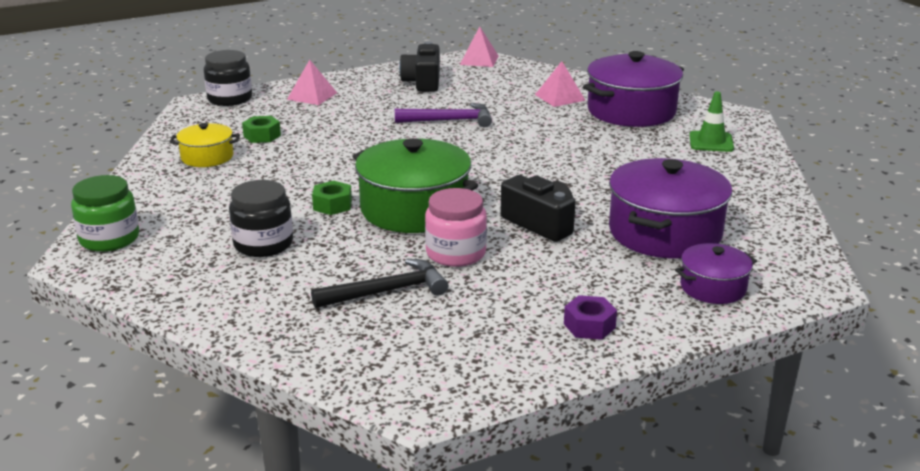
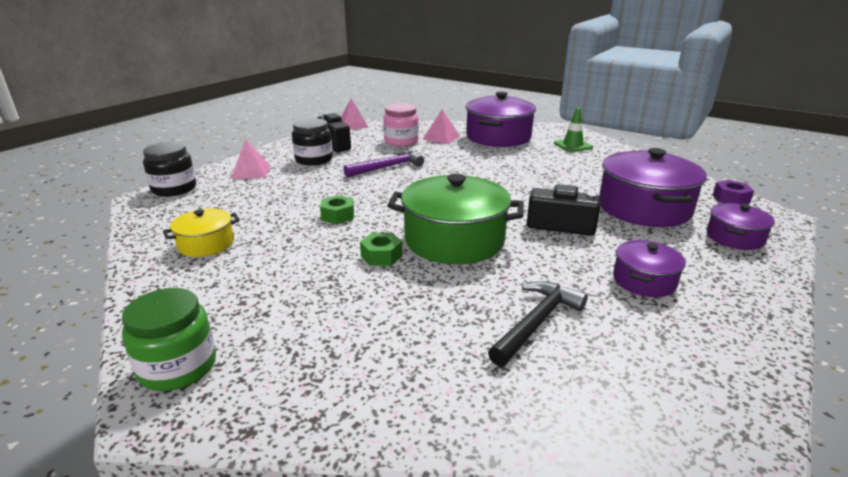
camera: 30 degrees left, 0 degrees up
black jar [229,180,293,257] -> black jar moved to [292,118,333,166]
green nut [242,116,281,143] -> green nut moved to [320,195,354,224]
pink jar [425,188,487,267] -> pink jar moved to [383,104,419,146]
purple nut [564,295,617,340] -> purple nut moved to [713,180,754,204]
none -> purple pot [613,240,686,297]

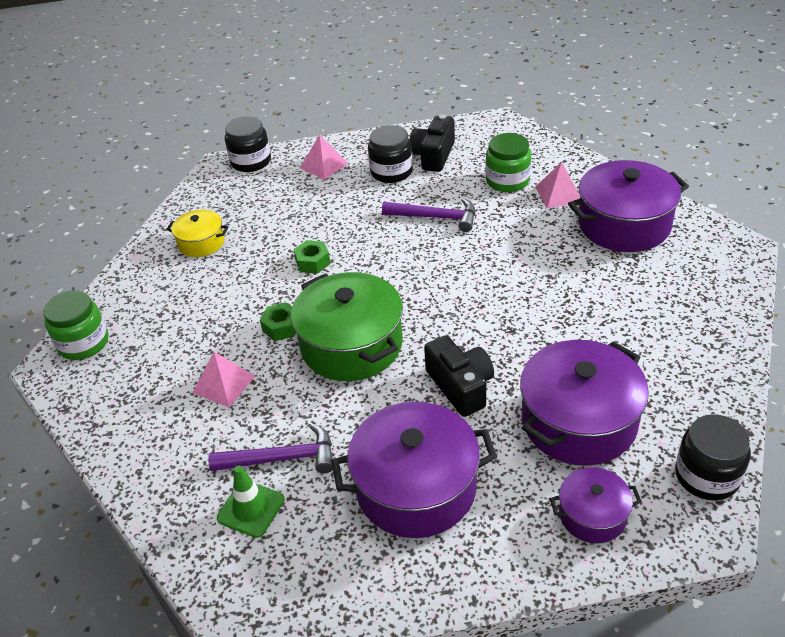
camera: 50 degrees right, 15 degrees up
pink pyramid [341,98,369,130] -> pink pyramid moved to [192,352,255,408]
pink jar [383,104,419,146] -> green jar [485,133,531,192]
black hammer [488,281,588,367] -> purple hammer [208,423,333,474]
green traffic cone [554,108,593,152] -> green traffic cone moved to [217,466,285,538]
purple pot [613,240,686,297] -> purple pot [332,402,497,538], size x1.88
purple nut [713,180,754,204] -> black jar [675,414,751,500]

